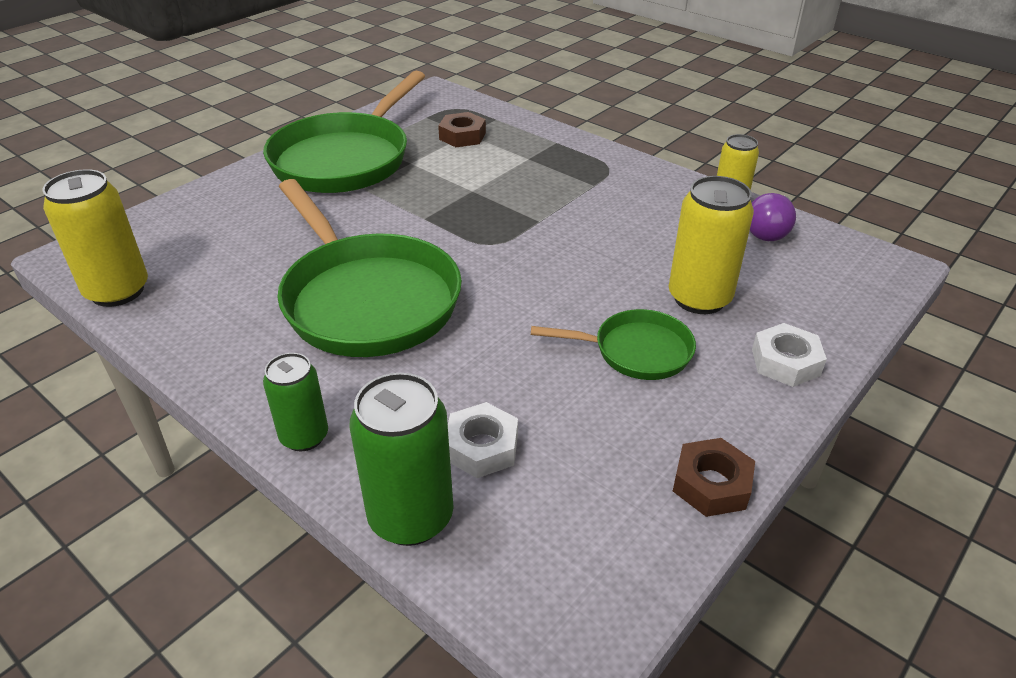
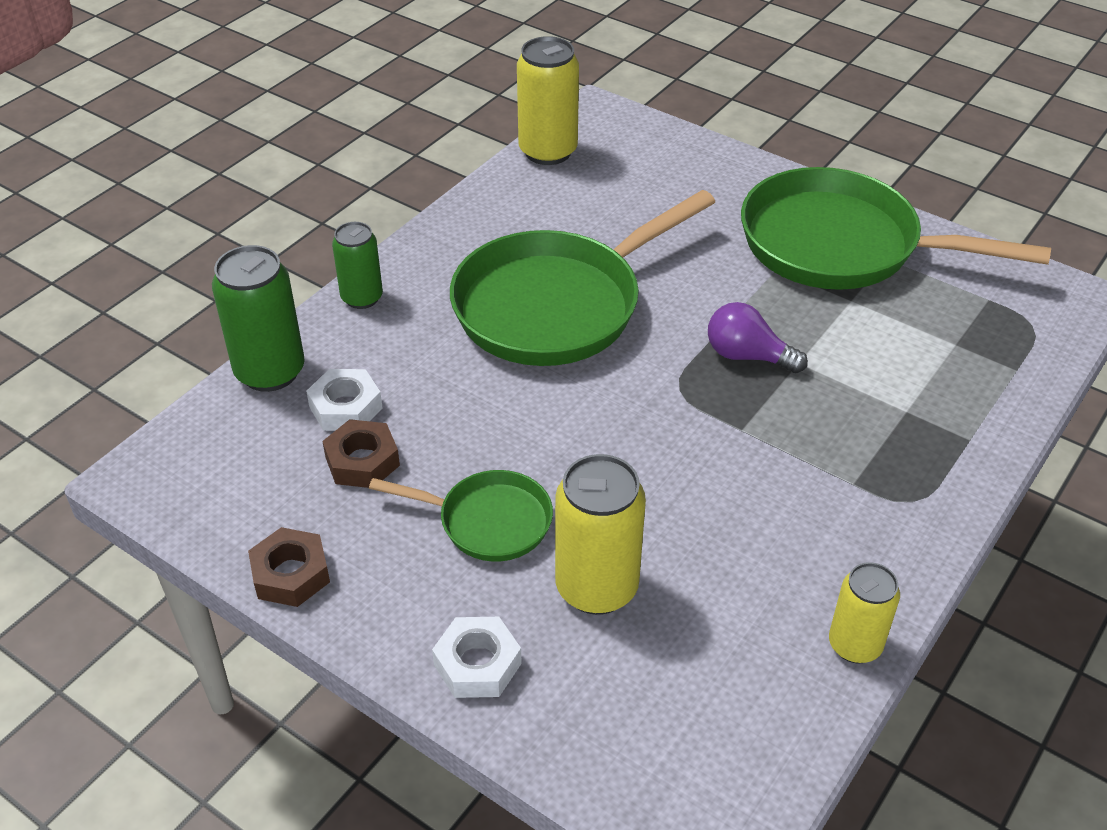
camera: 85 degrees right, 5 degrees up
brown nut [438,112,486,147] -> brown nut moved to [322,419,400,488]
green pan [531,309,696,380] -> green pan turned 75 degrees counterclockwise [369,470,553,562]
purple light bulb [750,193,796,241] -> purple light bulb moved to [708,302,808,374]

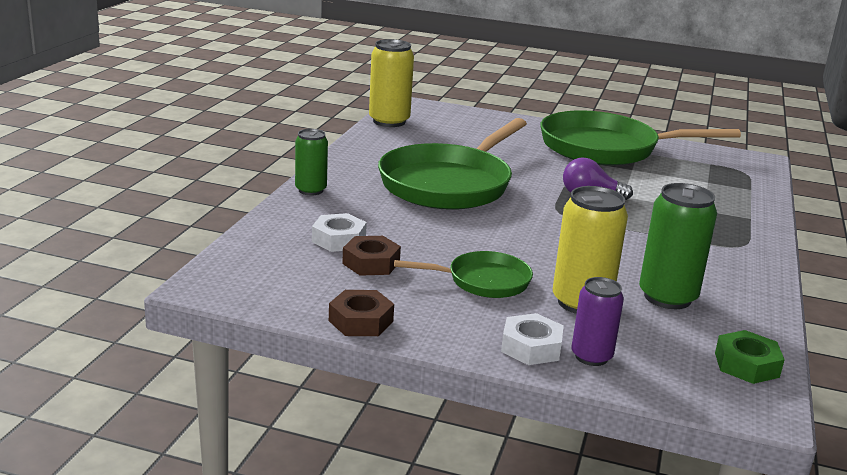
camera: 20 degrees left, 20 degrees down
green can [212,245,305,392] -> green can moved to [639,183,717,309]
yellow can [829,562,900,663] -> none
none -> purple can [572,277,624,366]
none -> green nut [715,330,785,384]

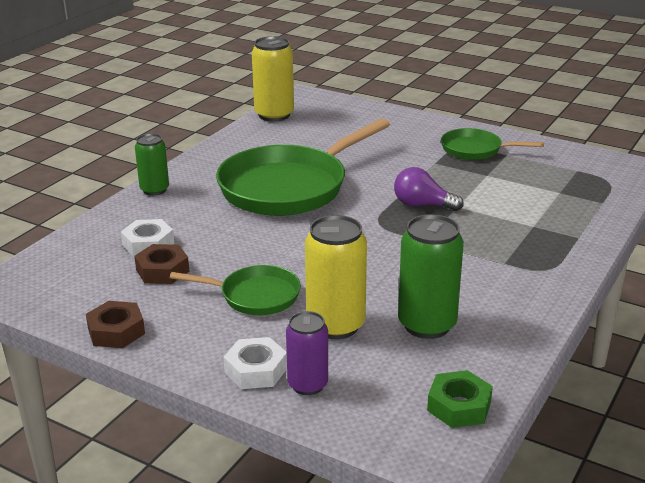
camera: 15 degrees right, 5 degrees up
green pan [540,110,741,165] -> green pan [441,128,544,160], size x0.51

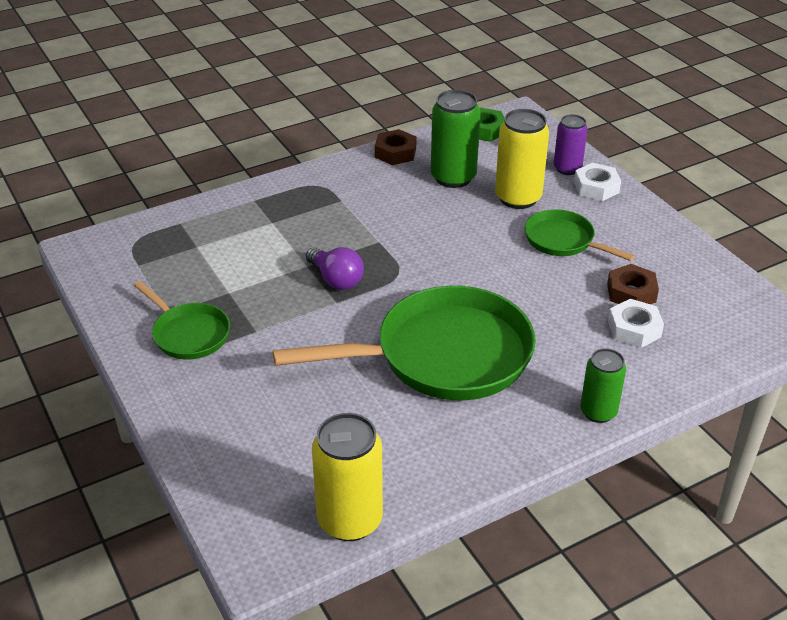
camera: 150 degrees left, 10 degrees up
brown nut [86,301,145,348] -> brown nut moved to [375,129,416,165]

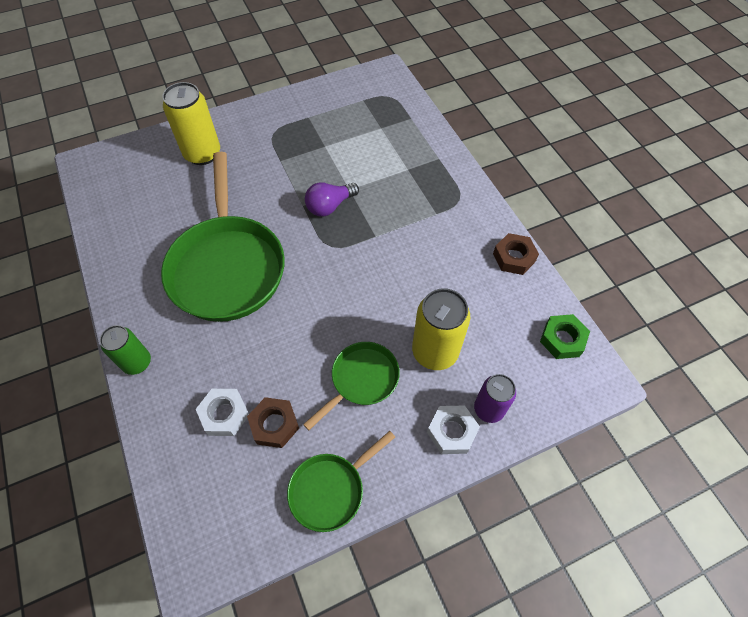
camera: 95 degrees right, 20 degrees up
green pan [134,281,230,360] -> green pan moved to [287,431,395,532]
yellow can [312,413,383,541] -> yellow can moved to [162,82,220,165]
green can [431,90,481,188] -> none

